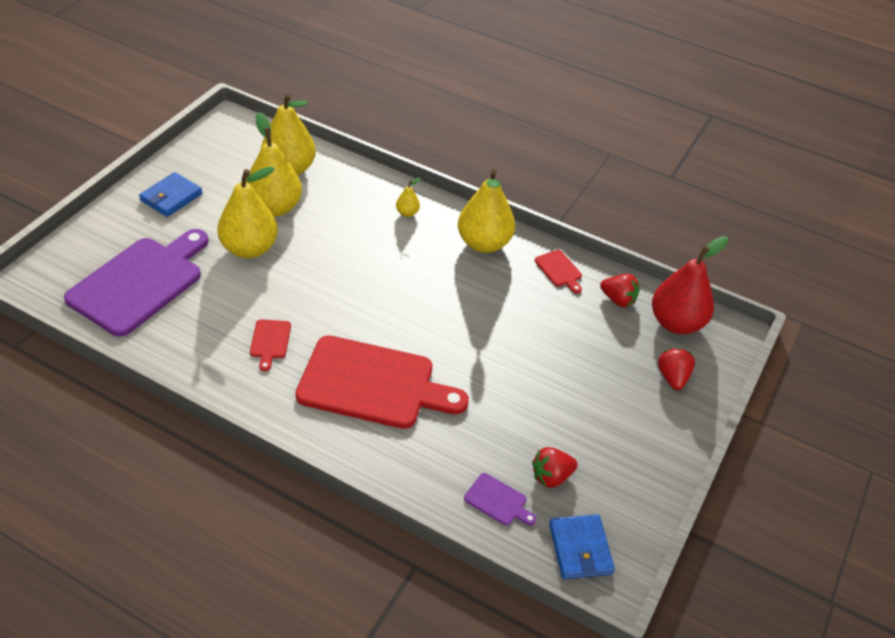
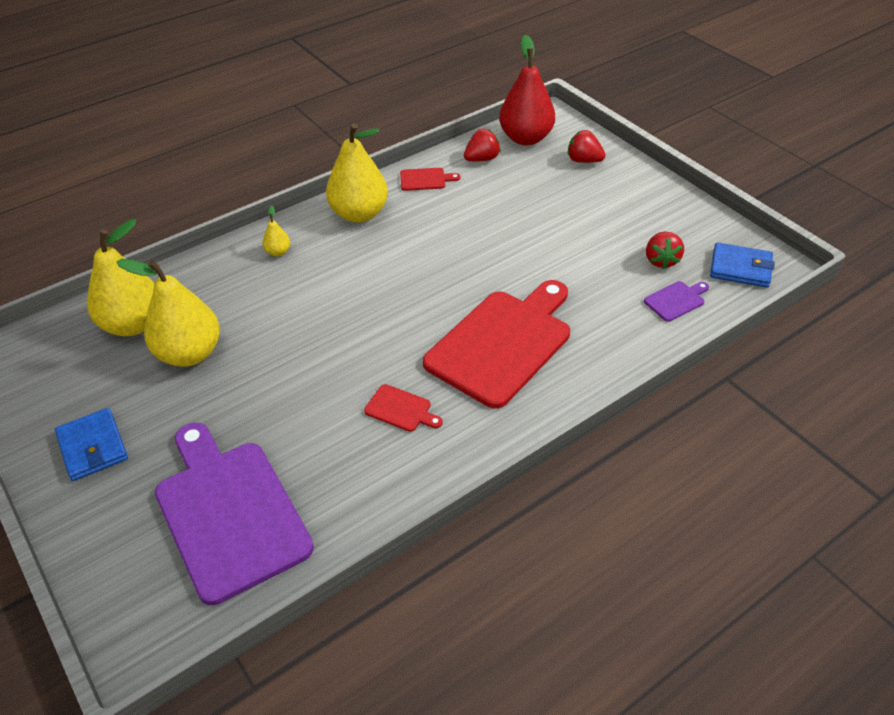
camera: 60 degrees left, 0 degrees up
yellow pear [217,166,278,258] -> none

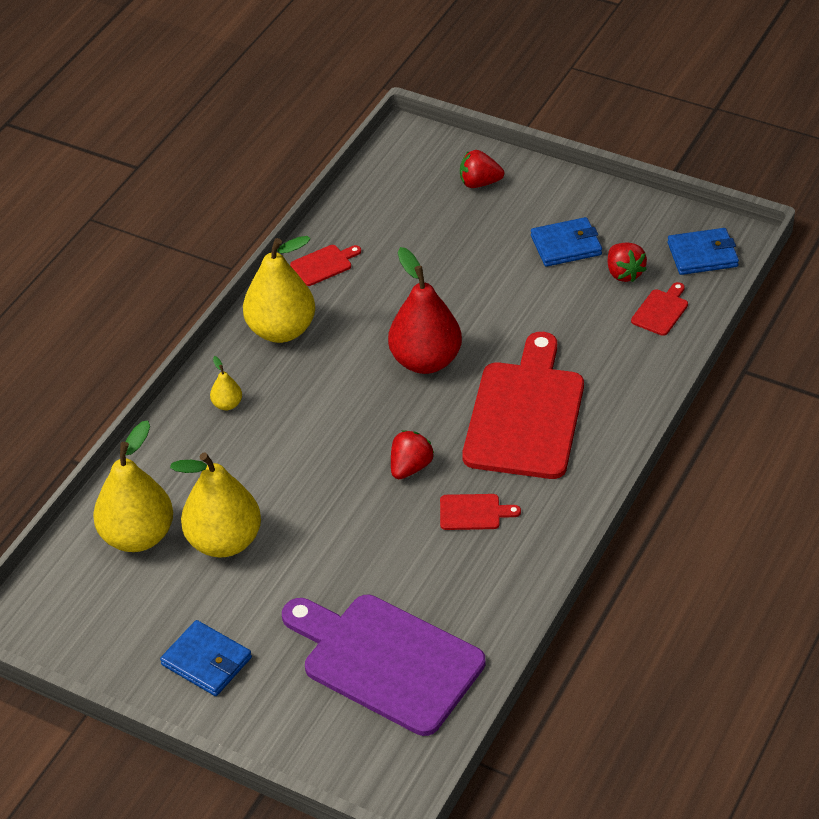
camera: 25 degrees left, 0 degrees up
red strawberry [464,129,501,162] -> red strawberry moved to [391,430,434,479]
red pear [499,34,555,145] -> red pear moved to [388,247,462,374]
purple cutting board [644,281,709,322] -> red cutting board [631,282,688,336]
none -> blue wallet [531,217,602,267]

